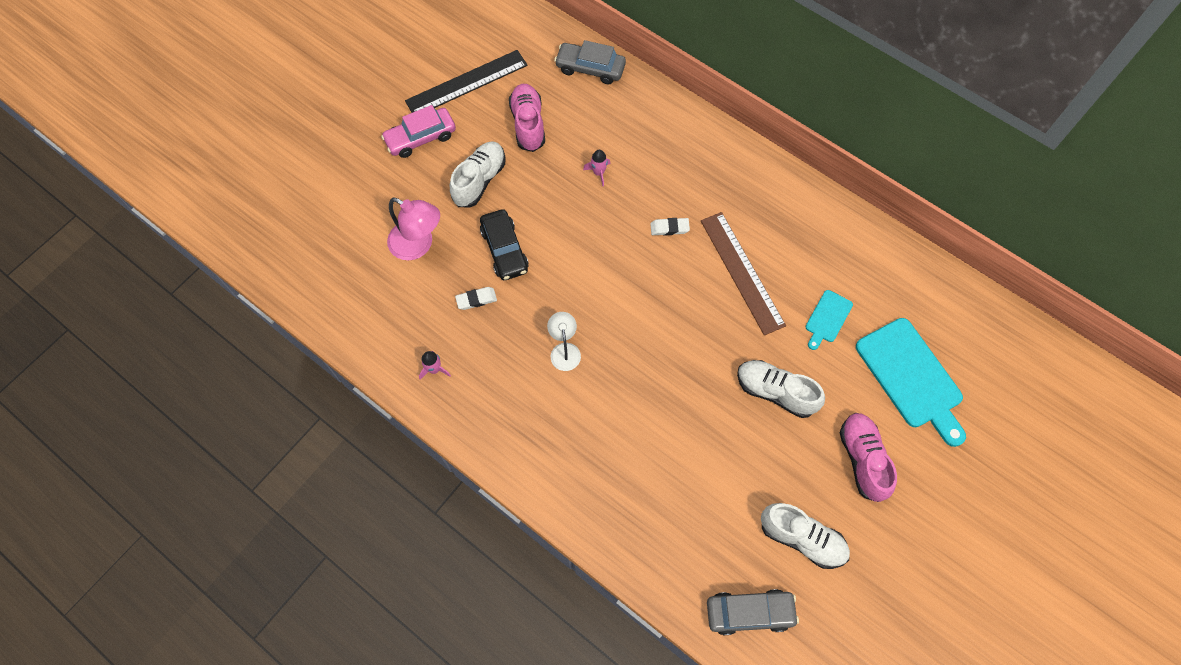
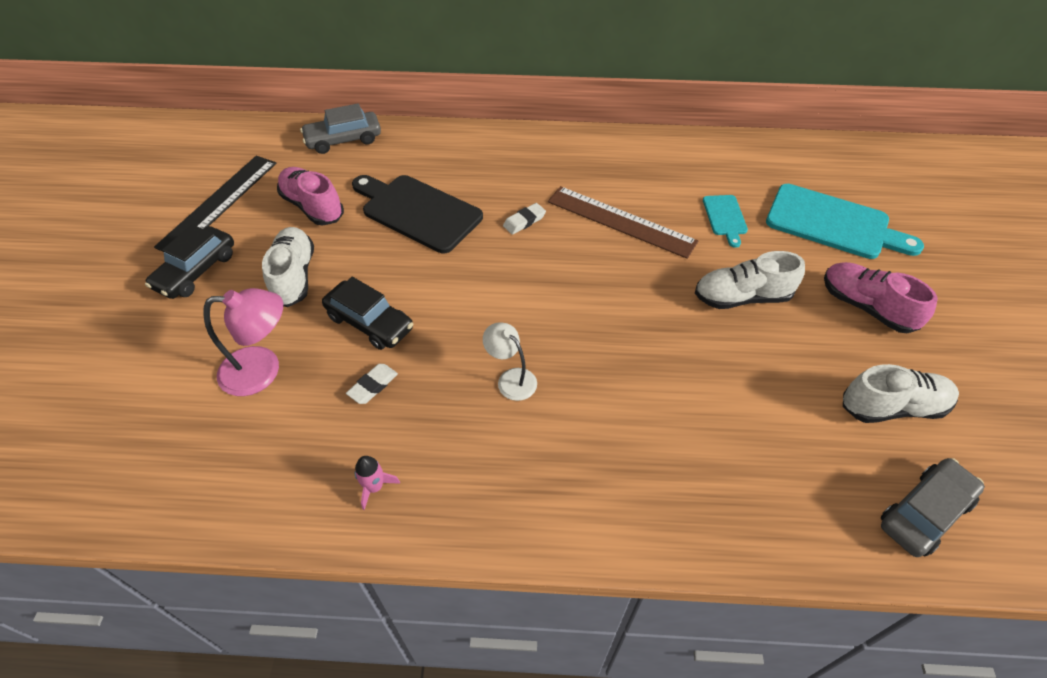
camera: 35 degrees left, 15 degrees down
pink car [381,105,456,158] -> black car [145,224,234,299]
pink rocket [583,150,610,186] -> black cutting board [352,175,483,253]

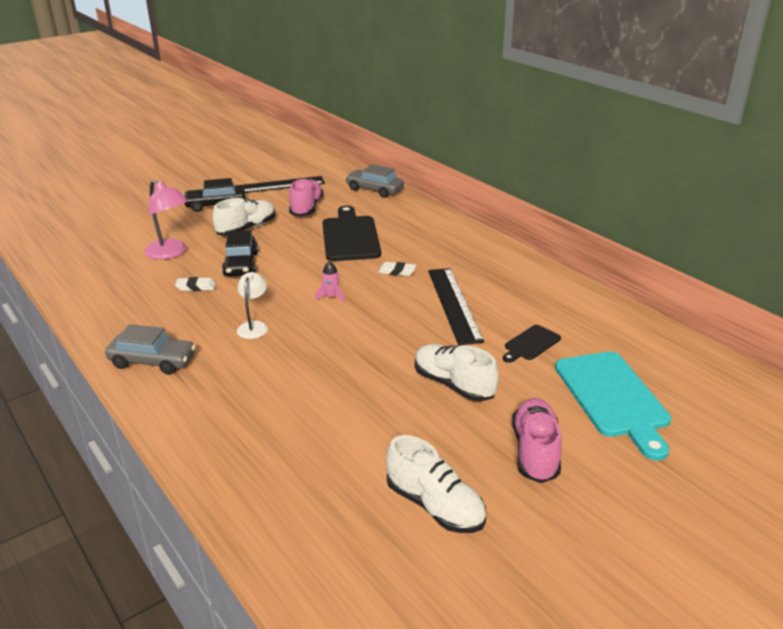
camera: 50 degrees right, 20 degrees down
pink rocket [355,456,400,510] -> pink rocket moved to [315,261,345,303]
brown ruler [548,186,698,259] -> black ruler [428,268,484,345]
turquoise cutting board [703,195,748,248] -> black cutting board [503,325,561,363]
grey car [881,458,985,557] -> grey car moved to [105,324,196,375]

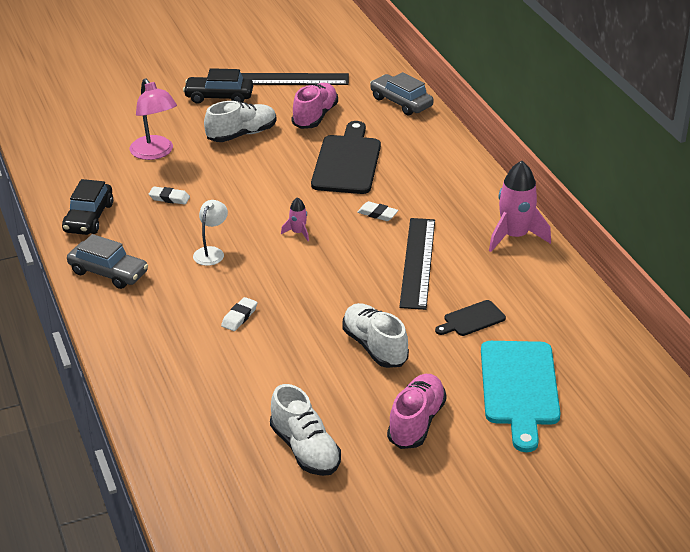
camera: 15 degrees right, 5 degrees up
black car [222,230,258,277] -> black car moved to [62,179,113,235]
none -> white eraser [221,297,257,331]
none -> pink rocket [489,161,551,252]

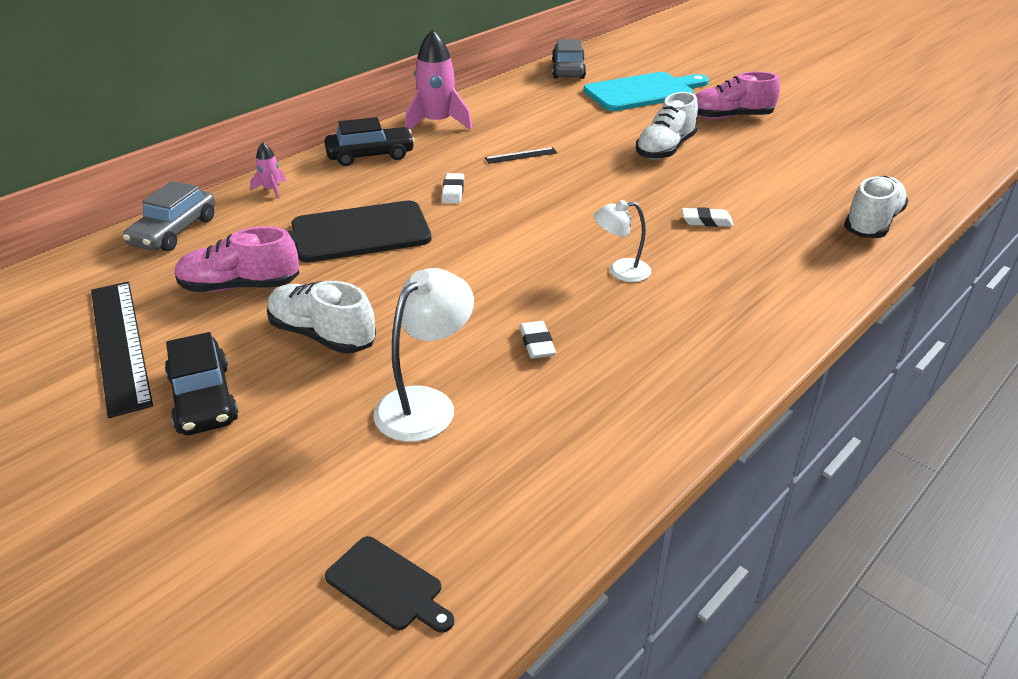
camera: 115 degrees left, 0 degrees up
black car [62,179,113,235] -> black car moved to [324,117,415,166]
grey car [67,234,148,289] -> grey car moved to [552,39,586,79]
pink lamp [130,79,177,160] -> white lamp [373,268,474,442]
white shoe [270,384,341,476] -> white shoe moved to [844,176,909,238]
pink rocket [281,197,309,241] -> pink rocket moved to [250,142,286,199]
black ruler [399,218,435,310] -> black ruler [485,147,557,164], size x0.46
black cutting board [435,300,506,336] -> black cutting board moved to [325,536,454,633]

